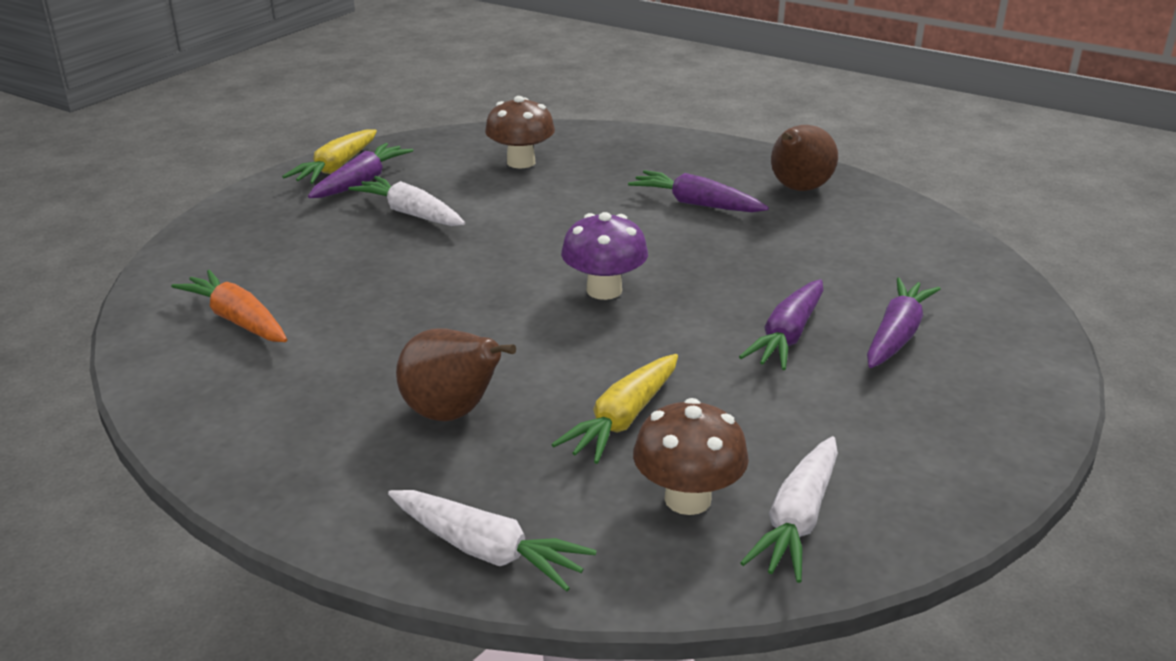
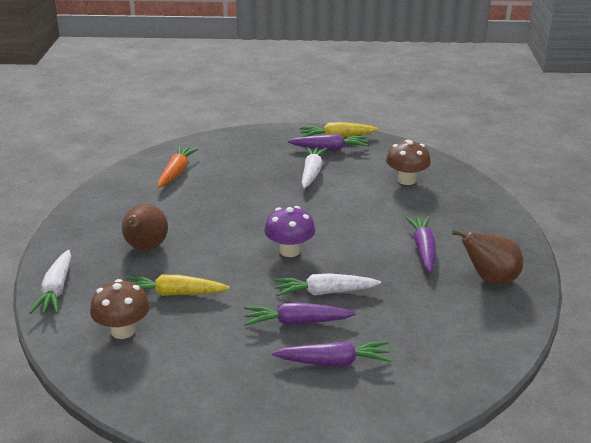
camera: 60 degrees right, 0 degrees up
white carrot [740,436,838,583] -> white carrot moved to [274,273,381,296]

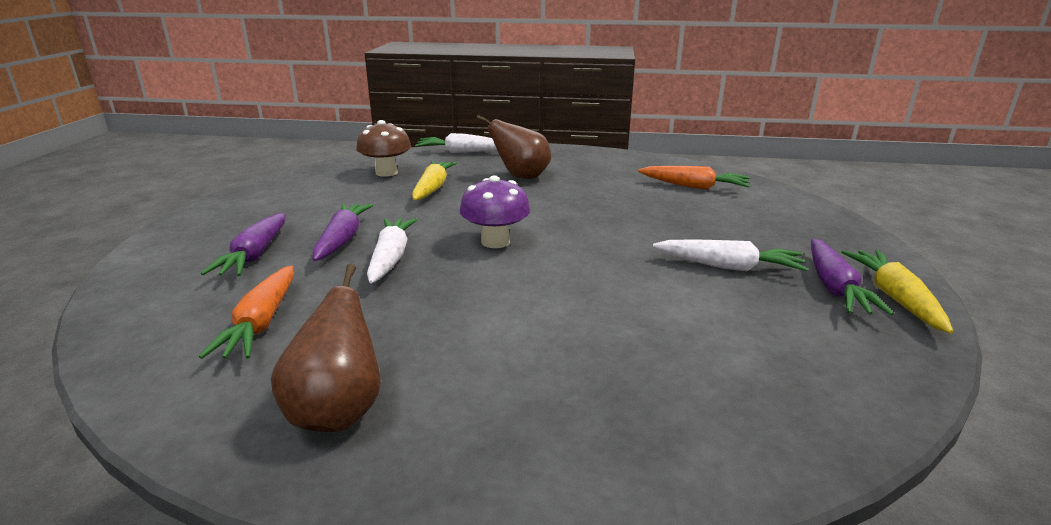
camera: 95 degrees right, 5 degrees down
brown mushroom [386,140,431,185] -> none
purple carrot [405,216,436,272] -> none
none -> orange carrot [199,265,294,359]

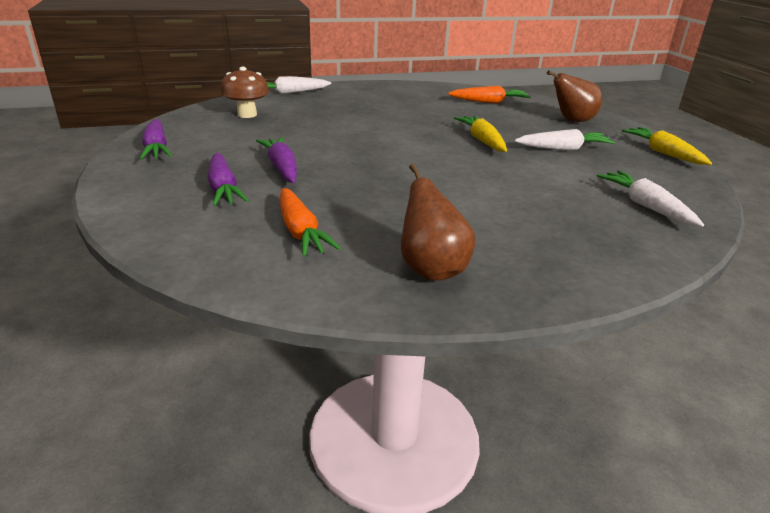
camera: 25 degrees left, 5 degrees up
white carrot [367,218,418,283] -> white carrot moved to [596,170,704,227]
yellow carrot [412,161,457,200] -> yellow carrot moved to [454,116,507,152]
purple mushroom [460,176,530,248] -> none
brown pear [476,115,551,179] -> brown pear moved to [547,70,602,122]
purple carrot [811,239,894,315] -> purple carrot moved to [140,119,172,160]

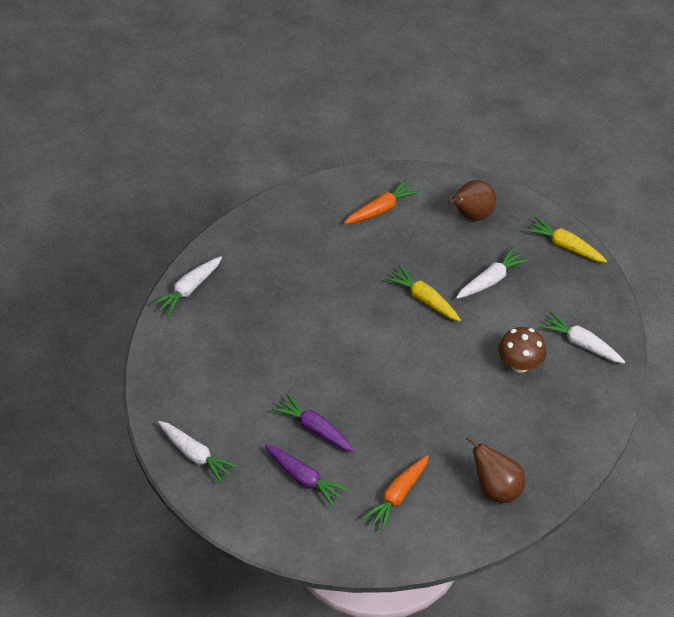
camera: 30 degrees left, 20 degrees up
purple carrot [140,119,172,160] -> white carrot [158,421,238,483]
brown mushroom [220,67,269,118] -> brown mushroom moved to [498,327,547,373]
orange carrot [280,188,341,257] -> orange carrot turned 90 degrees clockwise [362,455,429,531]

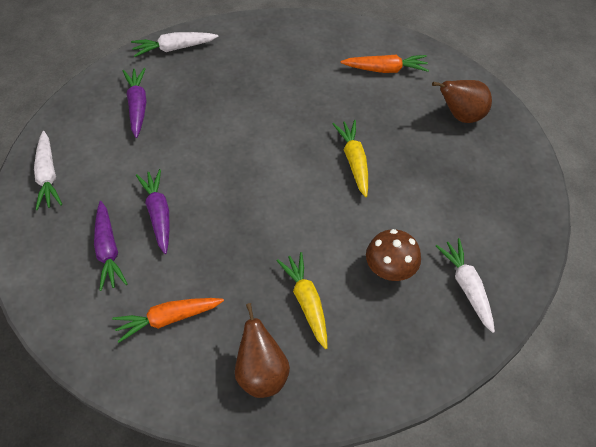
camera: 35 degrees right, 5 degrees up
white carrot [456,247,529,299] -> none
yellow carrot [525,216,607,262] -> yellow carrot moved to [277,252,327,349]
none -> purple carrot [122,68,147,138]

